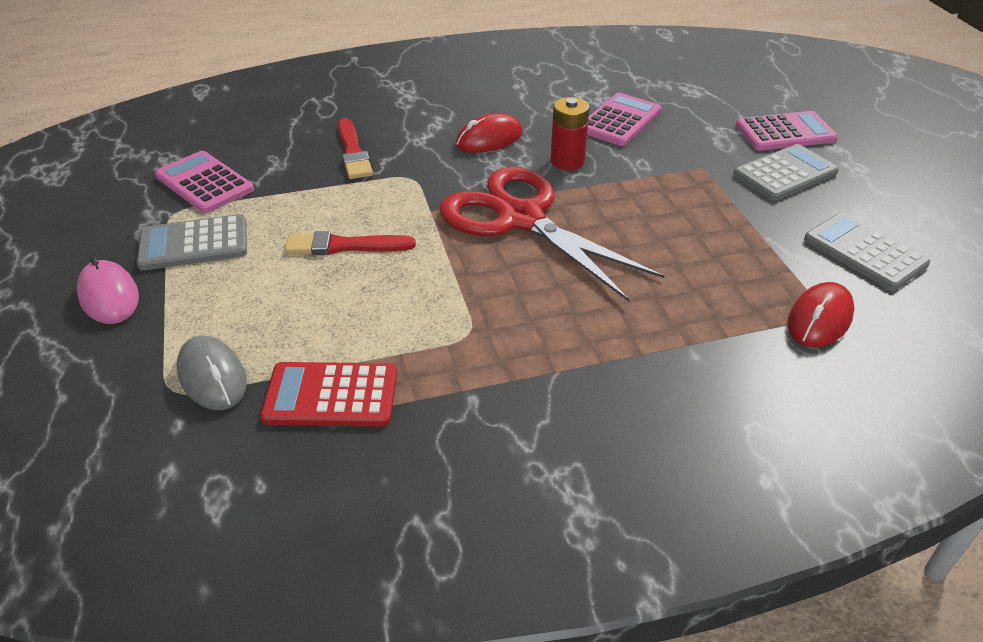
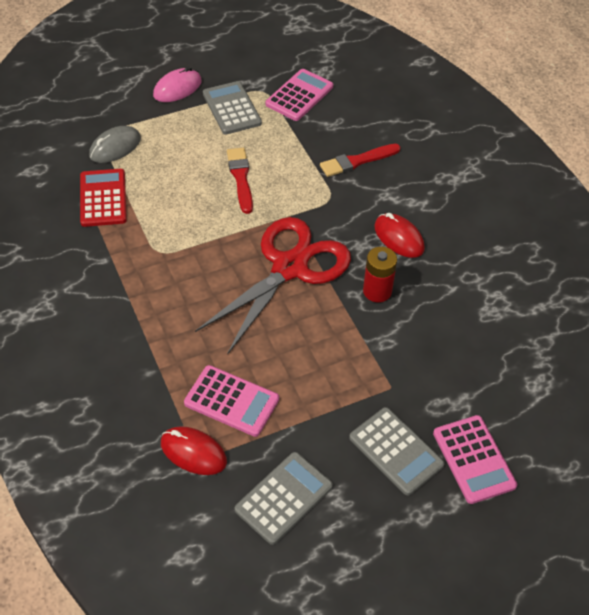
camera: 80 degrees right, 10 degrees up
pink calculator [587,93,661,146] -> pink calculator moved to [184,365,279,437]

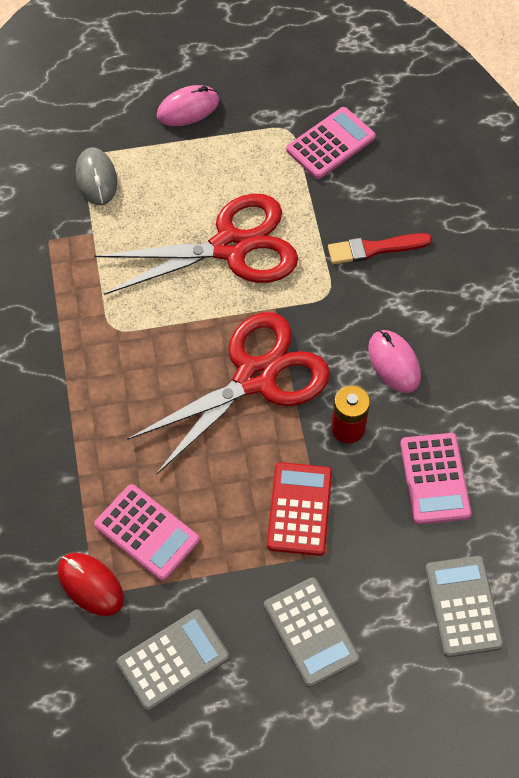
camera: 15 degrees right, 10 degrees up
red calculator [80,169,127,227] -> red calculator moved to [267,462,332,556]
grey mouse [89,126,141,163] -> grey mouse turned 75 degrees counterclockwise [76,148,117,205]
grey calculator [203,81,262,135] -> grey calculator moved to [425,556,504,658]
red brush [227,148,253,214] -> red scissors [94,194,298,295]
red mouse [374,213,425,258] -> pink mouse [368,330,421,393]
pink calculator [433,415,517,504] -> pink calculator moved to [400,433,471,524]

